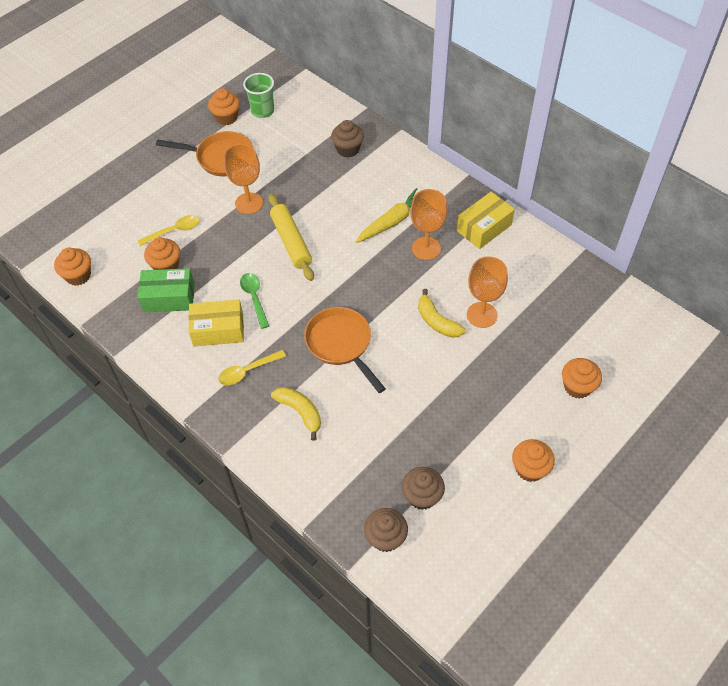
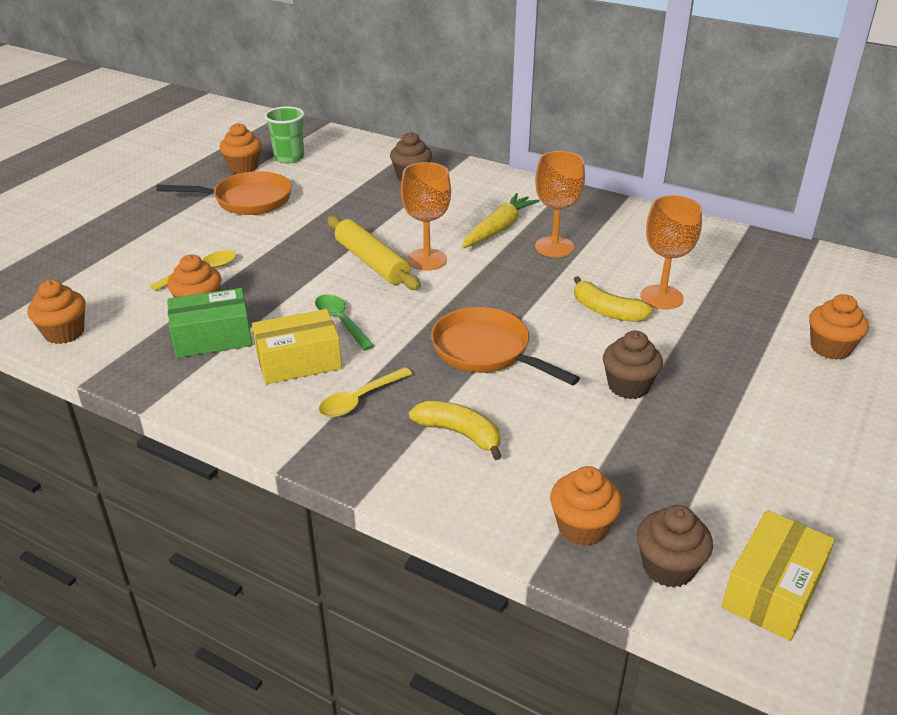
camera: 15 degrees left, 20 degrees down
orange goblet [224,144,263,214] -> orange goblet moved to [401,162,451,271]
brown cupcake [402,467,445,510] -> brown cupcake moved to [603,331,663,399]
yellow box [457,192,515,249] -> yellow box moved to [721,510,835,641]
orange cupcake [512,439,555,482] -> orange cupcake moved to [550,466,622,546]

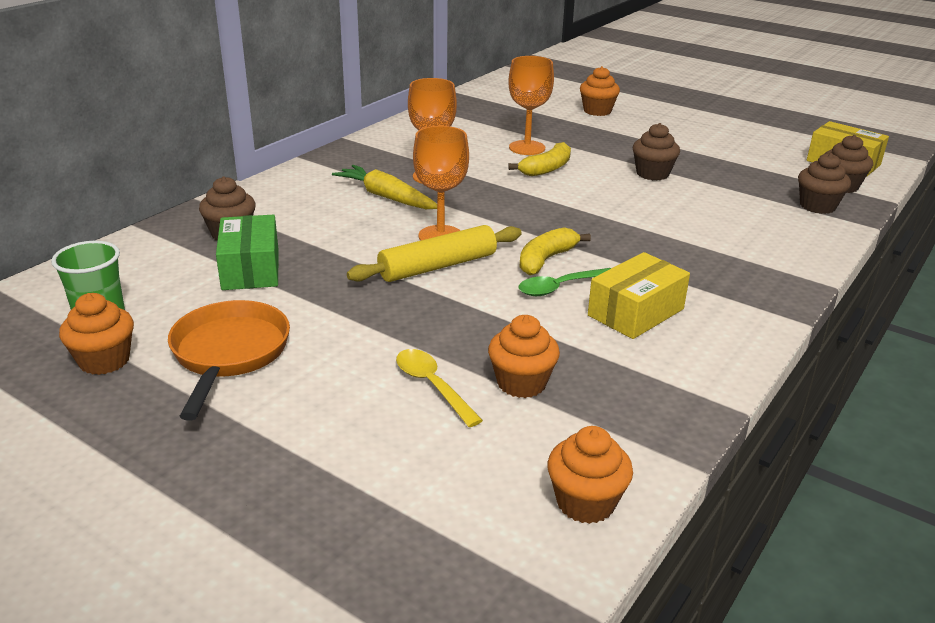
camera: 85 degrees left, 5 degrees down
green box [167,288,252,358] -> green box moved to [216,215,278,290]
yellow box [252,309,342,384] -> yellow box turned 60 degrees clockwise [588,252,690,339]
yellow spoon [319,367,412,417] -> none
yellow banana [409,401,502,460] -> yellow banana moved to [519,227,591,275]
orange pan [431,307,580,385] -> none
orange cupcake [550,466,622,546] -> brown cupcake [798,153,851,214]

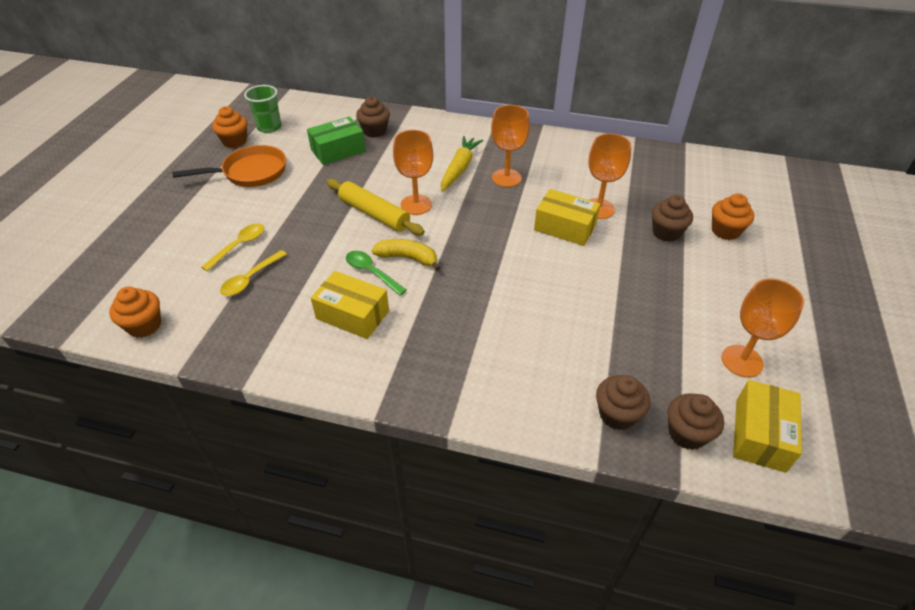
camera: 70 degrees right, 15 degrees up
orange cupcake [488,315,560,398] -> yellow spoon [220,250,287,296]
yellow banana [508,142,571,176] -> yellow box [534,189,600,246]
brown cupcake [632,123,680,181] -> brown cupcake moved to [652,195,693,242]
none -> orange goblet [722,278,804,377]

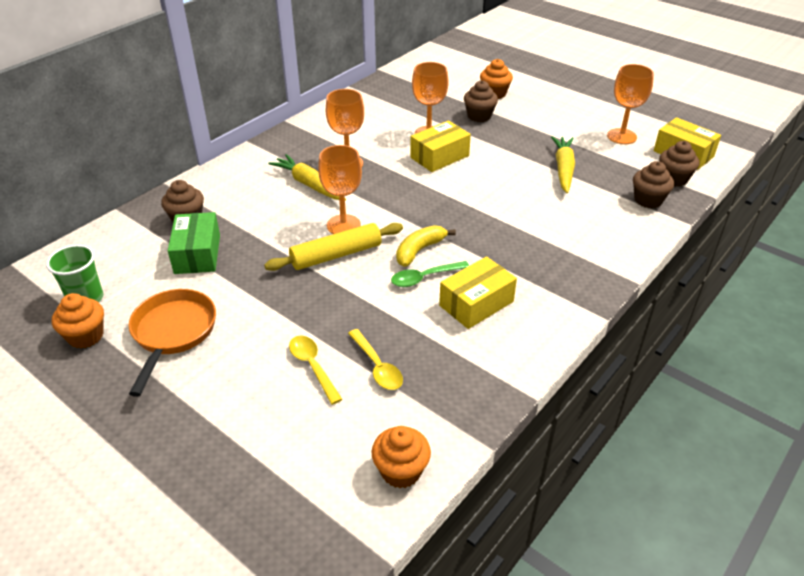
camera: 65 degrees left, 5 degrees down
none -> yellow carrot [551,136,575,193]

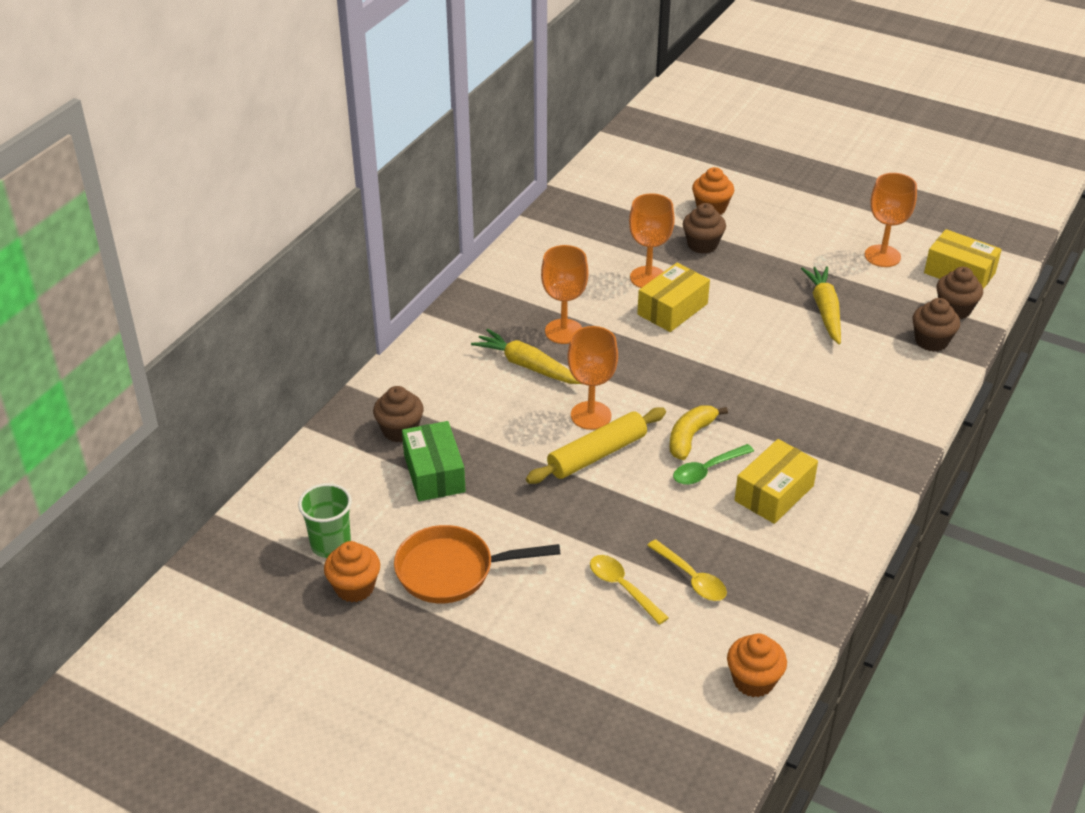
camera: 10 degrees left, 0 degrees up
orange pan [128,289,216,397] -> orange pan turned 90 degrees counterclockwise [394,525,560,603]

